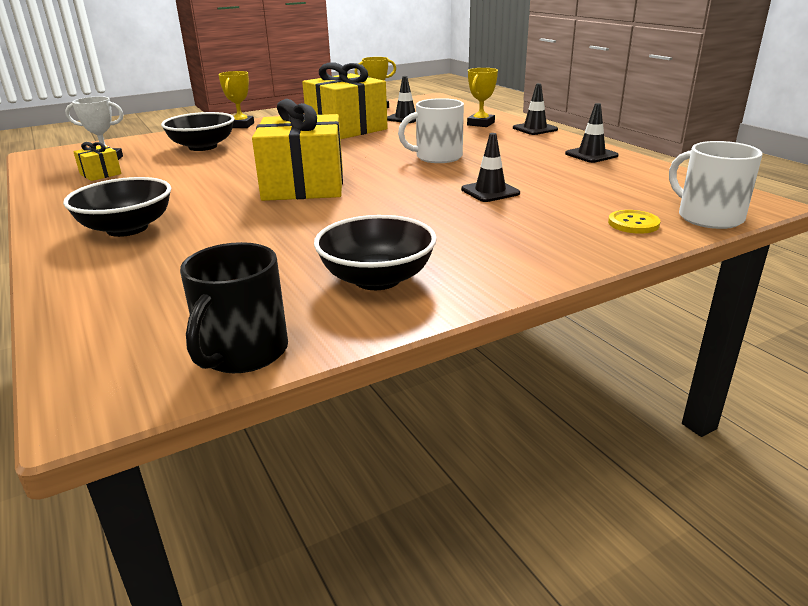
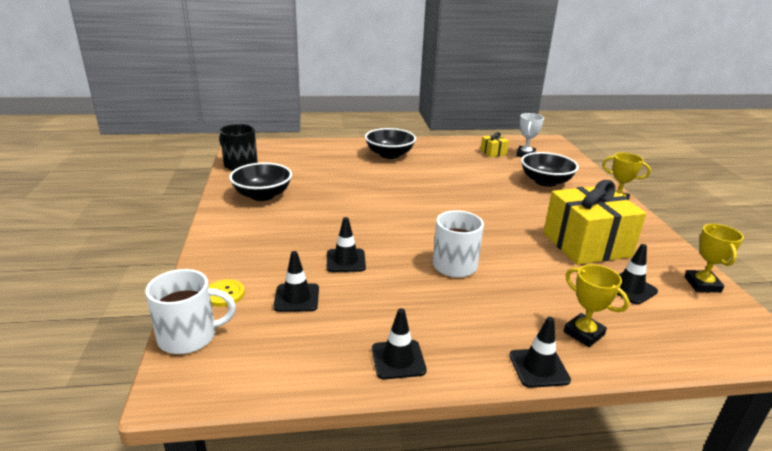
camera: 110 degrees right, 0 degrees up
yellow gift [252,99,343,201] -> none
none -> black traffic cone [273,251,319,312]

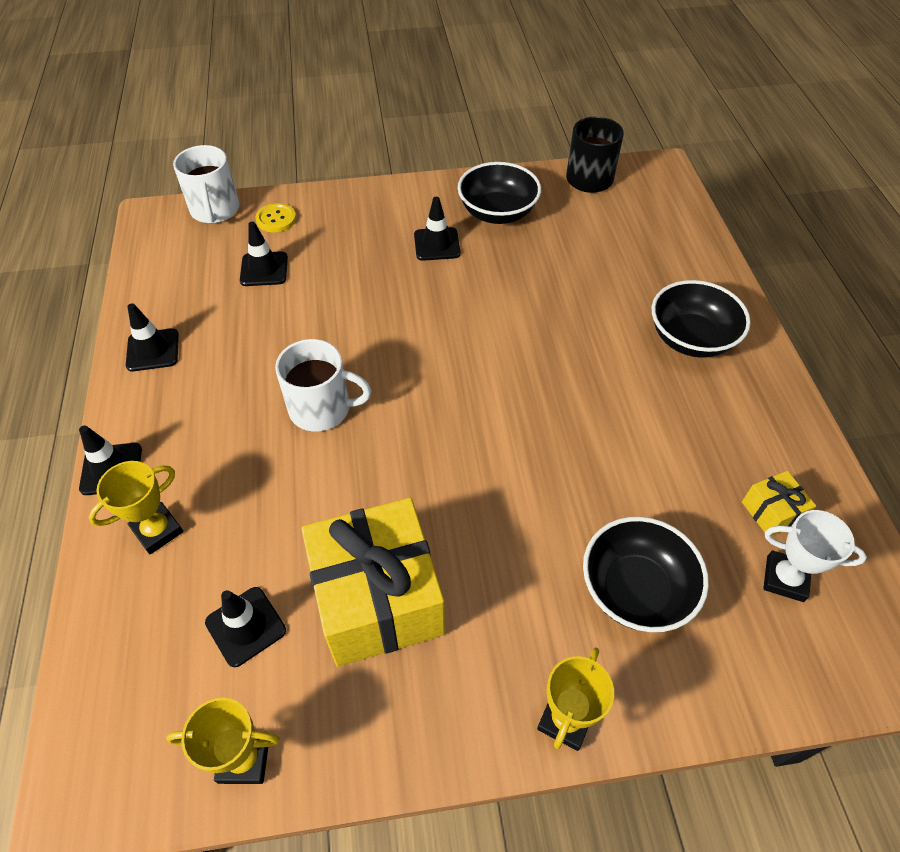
camera: 90 degrees right, 25 degrees up
black traffic cone [327,217,366,272] -> black traffic cone moved to [414,197,461,261]

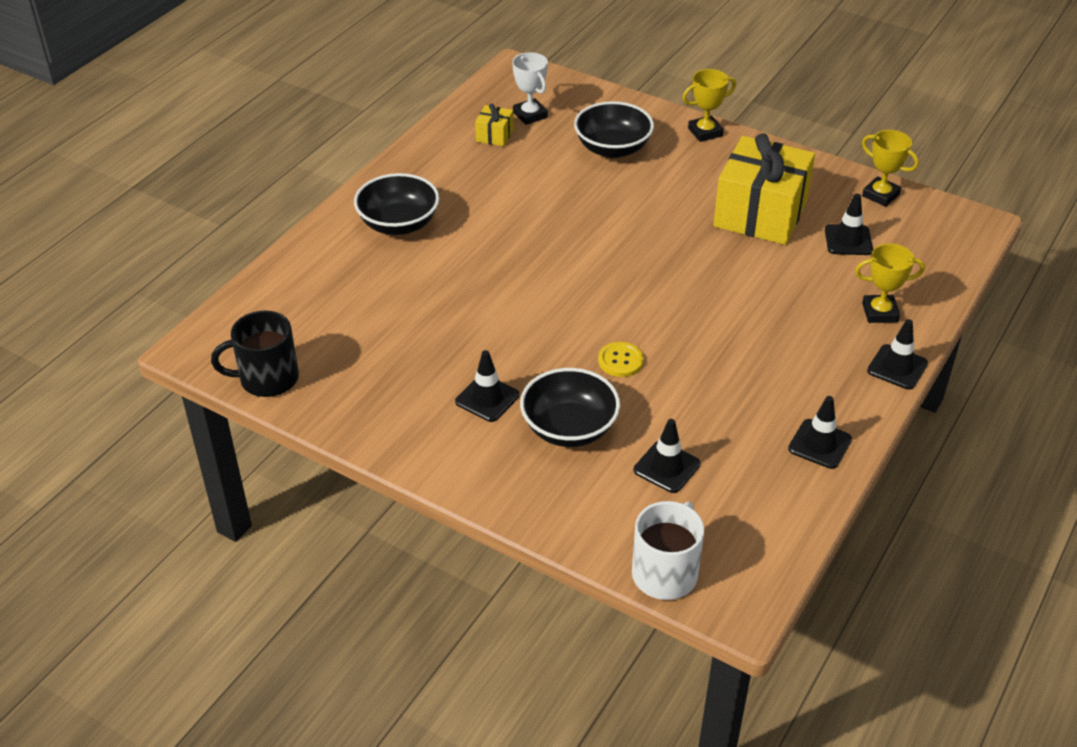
camera: 140 degrees left, 10 degrees down
yellow button [255,203,296,232] -> yellow button moved to [598,342,644,377]
white mug [275,339,371,431] -> none
black bowl [458,162,541,224] -> black bowl moved to [520,368,620,447]

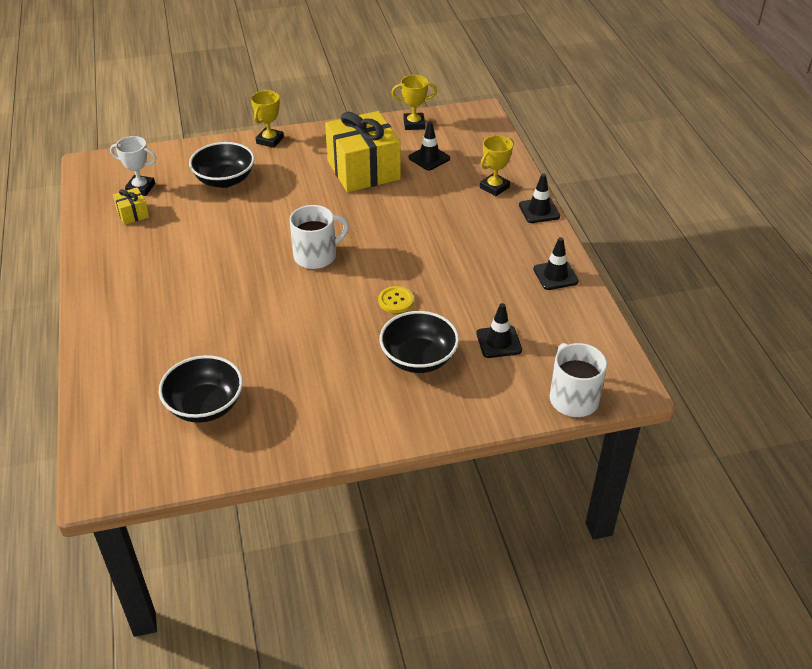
camera: 45 degrees left, 0 degrees up
black mug [211,310,299,397] -> none
black bowl [354,173,440,235] -> black bowl moved to [159,355,243,423]
black traffic cone [455,350,519,422] -> none
none -> white mug [289,205,349,269]

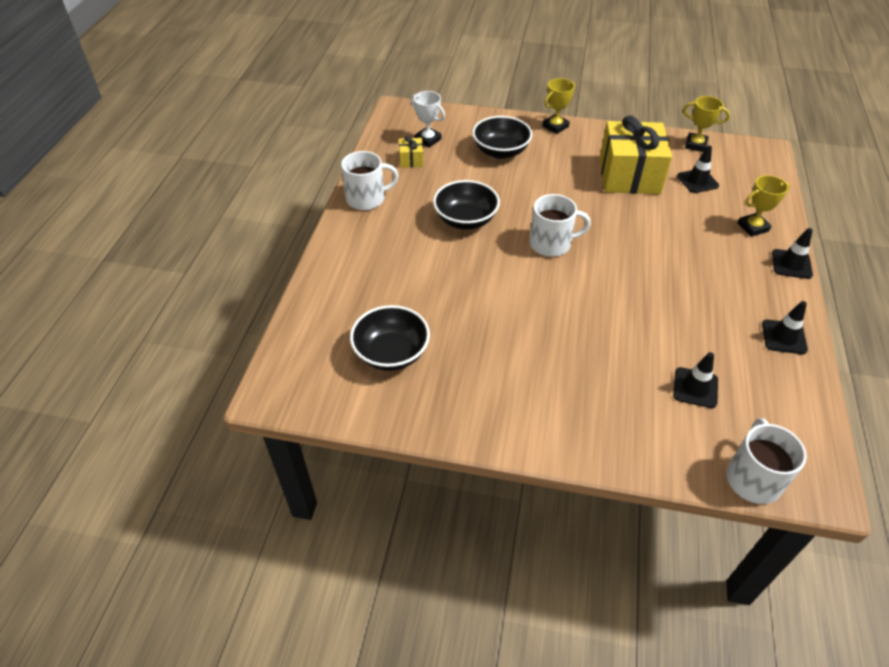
camera: 25 degrees right, 5 degrees up
yellow button [378,286,414,313] -> none
black bowl [379,311,459,373] -> black bowl moved to [433,180,500,230]
none -> white mug [341,151,399,210]

